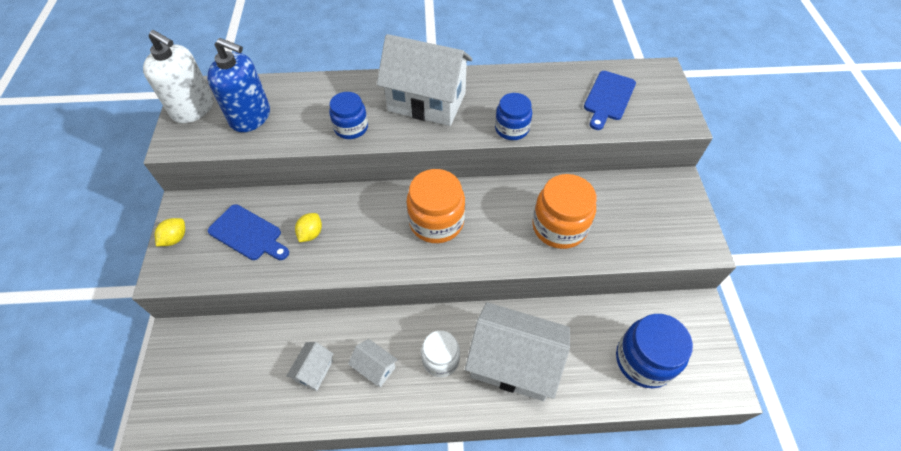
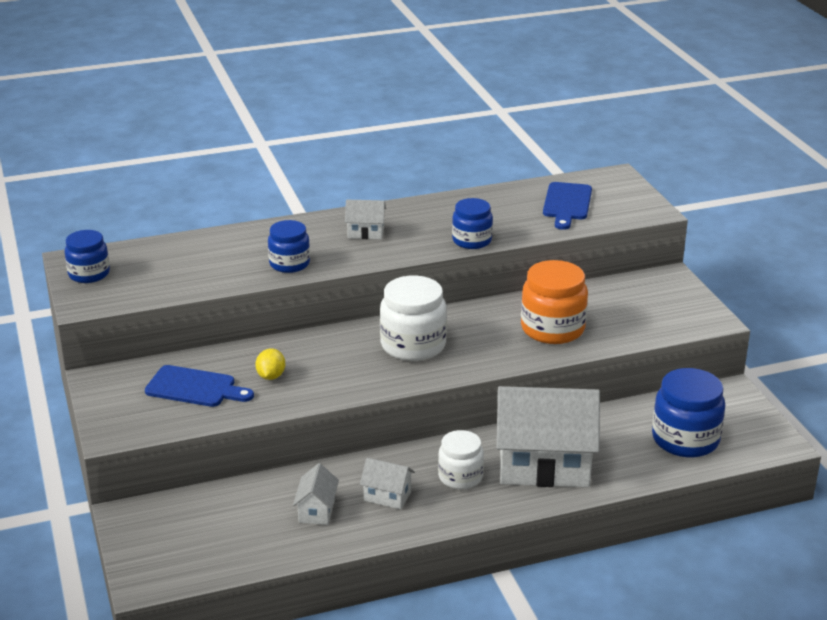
camera: 15 degrees left, 25 degrees down
white soap dispenser [143,30,214,123] -> blue jar [65,230,110,283]
yellow lemon [155,218,185,246] -> none
blue soap dispenser [207,38,270,132] -> none
white house [377,34,473,126] -> white house [345,200,386,239], size x0.44
orange jar [406,169,465,243] -> white jar [380,276,447,361]

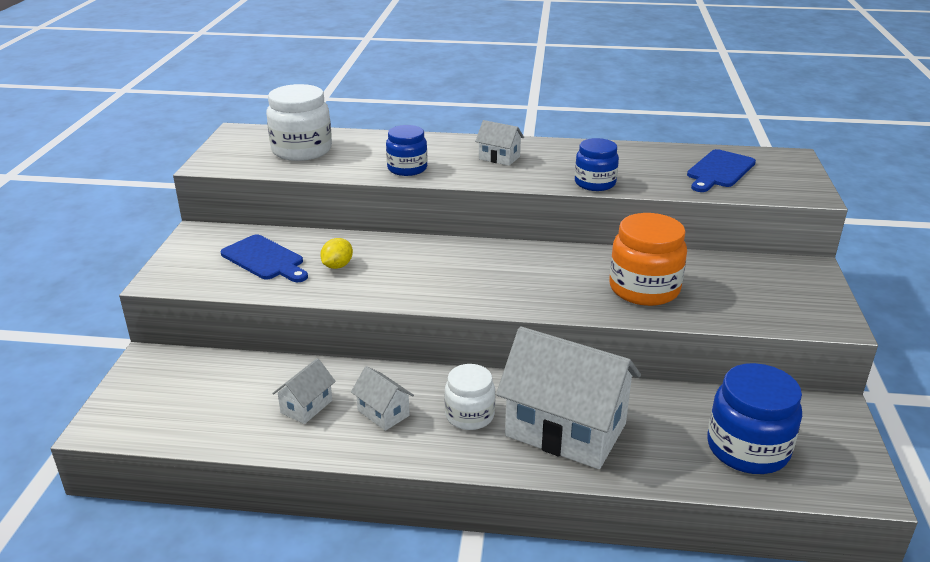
camera: 25 degrees right, 0 degrees up
blue jar [65,230,110,283] -> none
white jar [380,276,447,361] -> white jar moved to [266,84,332,161]

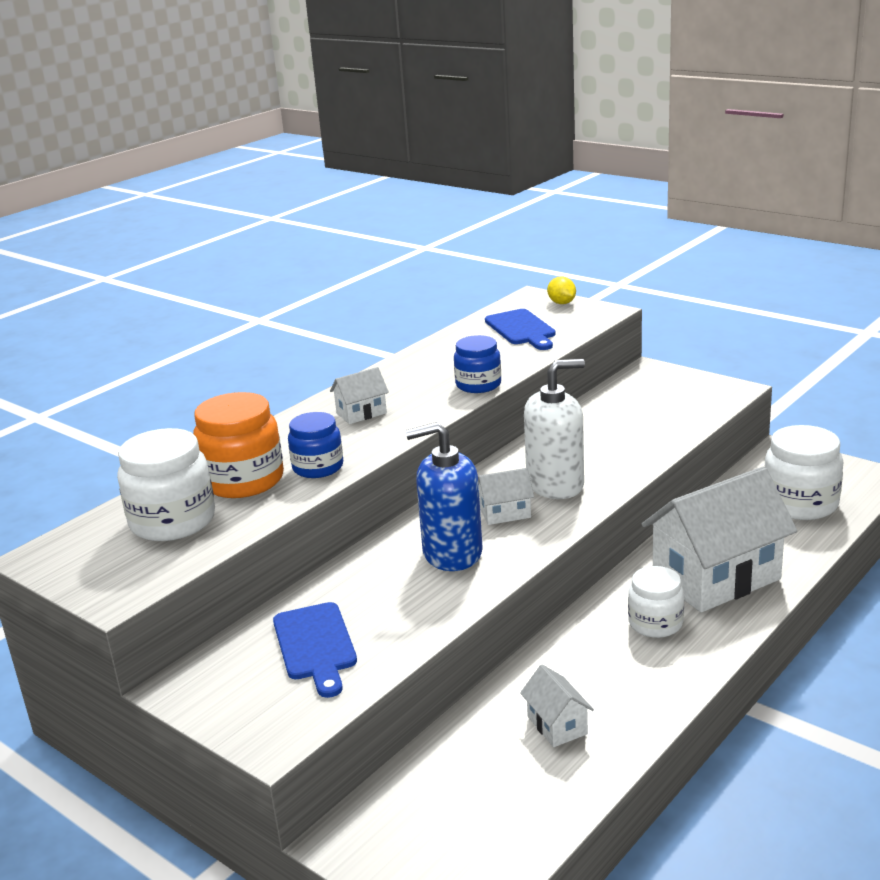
camera: 55 degrees left, 5 degrees down
blue cutting board [221,234,308,282] -> blue cutting board turned 90 degrees clockwise [273,602,357,698]
yellow lemon [320,238,353,269] -> yellow lemon moved to [547,276,576,304]
white house [351,366,414,431] -> white house moved to [478,468,534,525]
orange jar [609,213,687,306] -> orange jar moved to [193,392,284,498]
blue jar [707,363,802,474] -> white jar [764,425,844,520]
none -> blue soap dispenser [405,422,483,571]
none -> white soap dispenser [524,359,585,499]

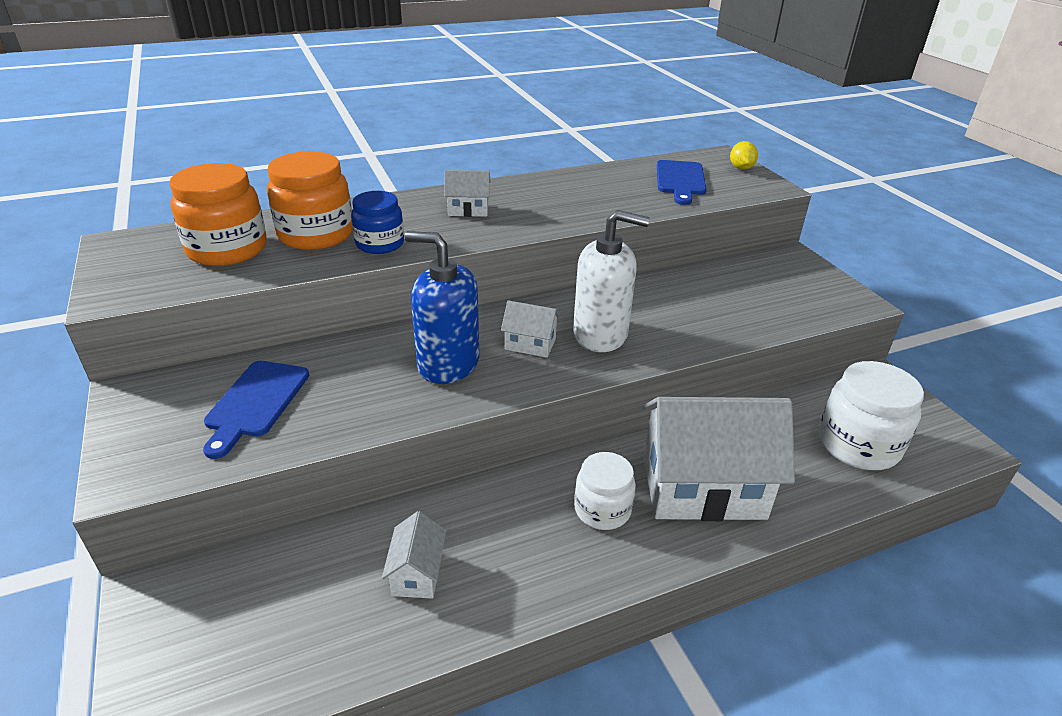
camera: 25 degrees right, 10 degrees up
white jar [117,428,215,541] -> orange jar [170,163,267,266]
blue jar [454,335,501,393] -> none

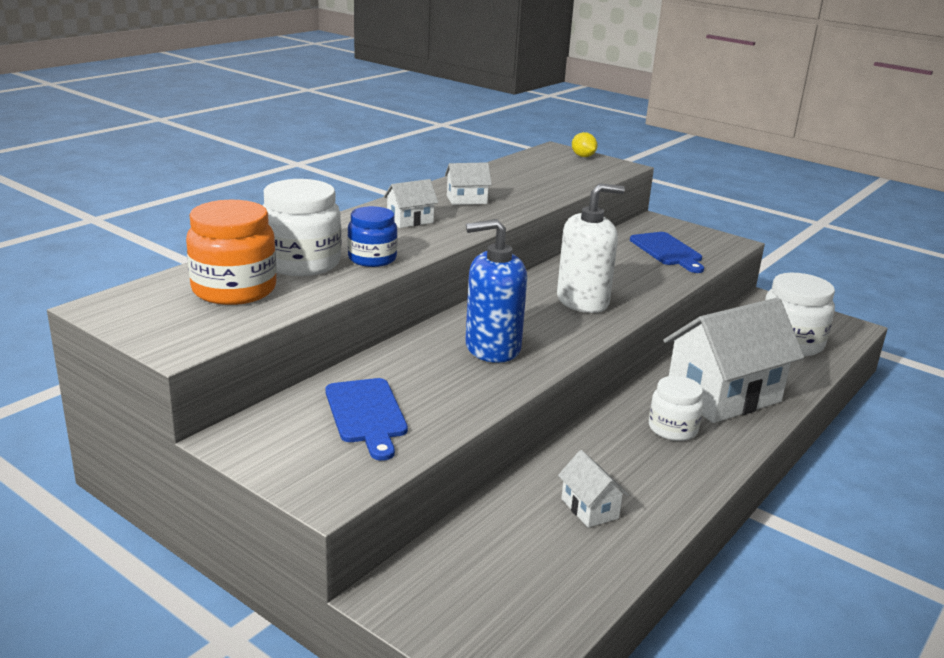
camera: 30 degrees left, 10 degrees down
orange jar [267,151,353,250] -> white jar [262,179,341,276]
white house [501,300,560,358] -> white house moved to [445,162,492,205]
blue cutting board [657,160,706,205] -> blue cutting board moved to [630,232,704,273]

